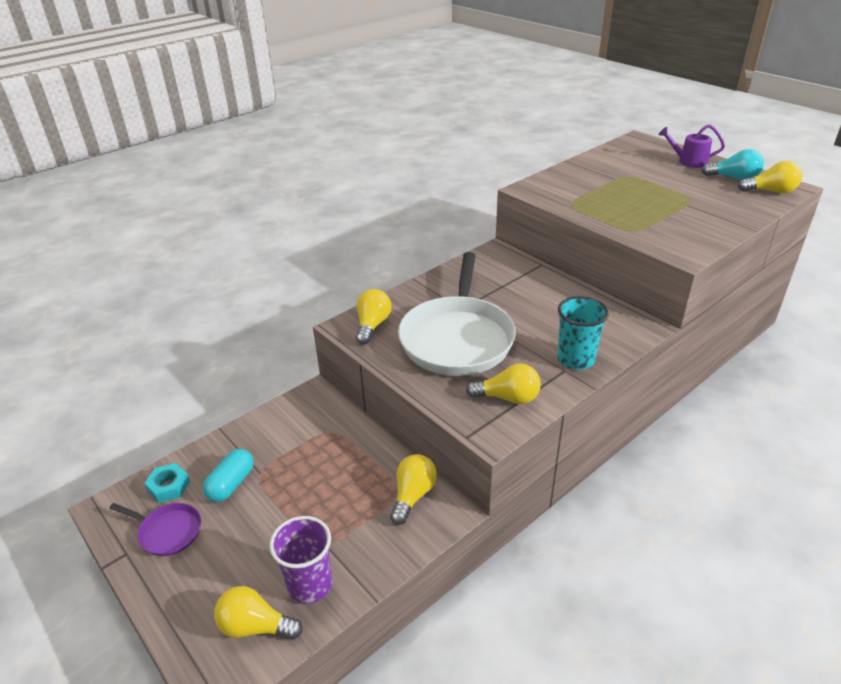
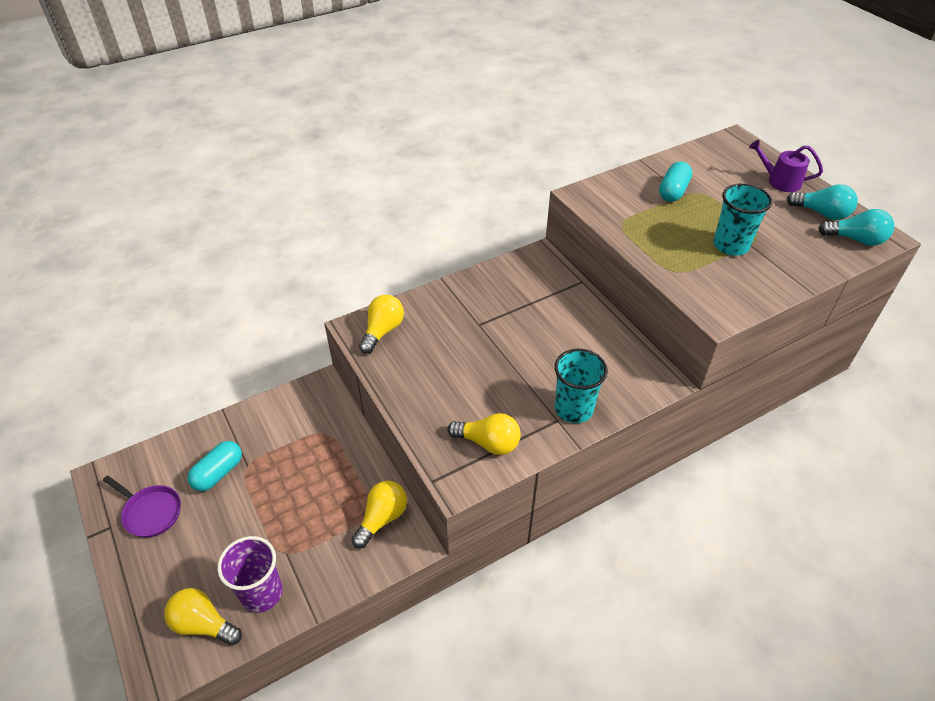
camera: 10 degrees right, 10 degrees up
turquoise nut [144,463,190,503] -> none
white pan [398,252,516,376] -> none
yellow light bulb [738,161,802,193] -> turquoise light bulb [818,209,894,246]
none -> turquoise capsule [659,161,692,202]
none -> turquoise cup [713,183,772,256]

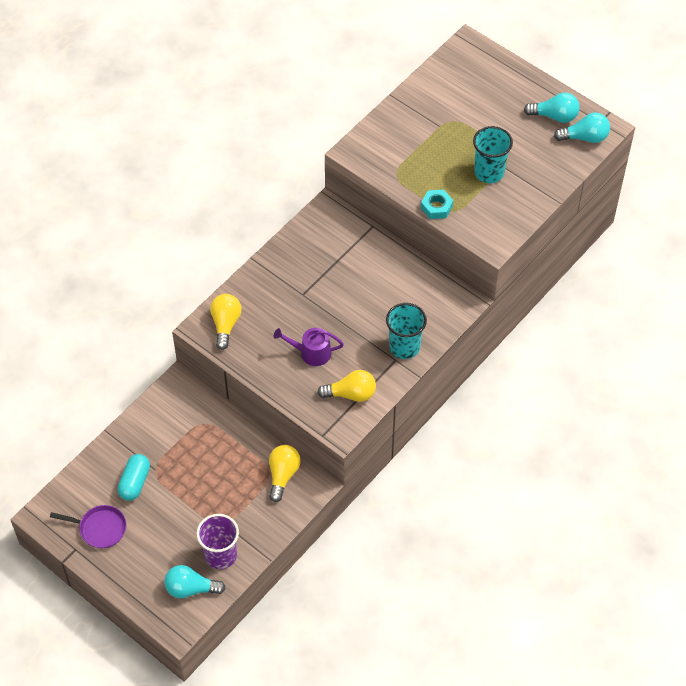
camera: 20 degrees left, 10 degrees up
yellow light bulb [164,588,242,646] -> turquoise light bulb [164,565,226,598]
turquoise capsule [659,161,692,202] -> none
purple watering can [749,140,823,192] -> purple watering can moved to [273,328,344,366]
none -> turquoise nut [421,190,453,219]

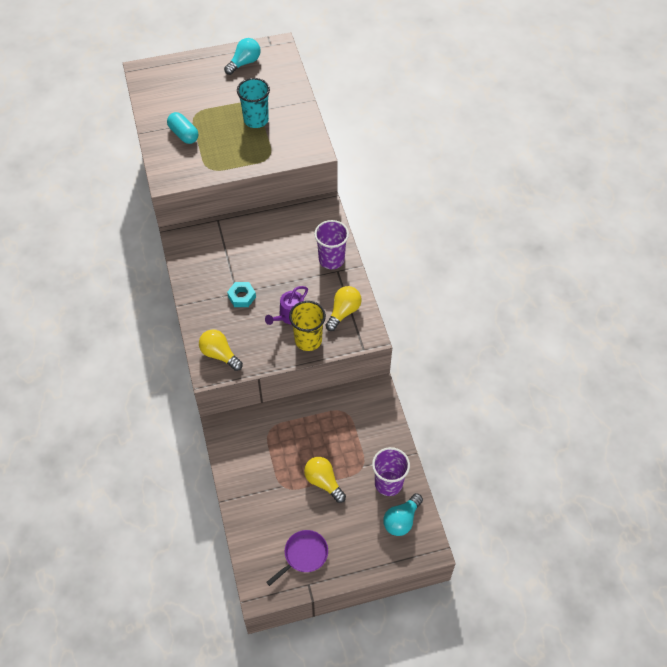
camera: 55 degrees left, 0 degrees up
turquoise capsule [118,454,150,501] -> turquoise capsule moved to [167,112,198,144]
yellow light bulb [269,445,301,502] -> yellow light bulb moved to [304,457,346,503]
turquoise cup [386,303,427,359] -> purple cup [314,220,349,269]
turquoise nut [421,190,453,219] -> turquoise nut moved to [227,282,256,307]
turquoise light bulb [554,113,610,143] -> none
none -> yellow cup [289,301,326,351]

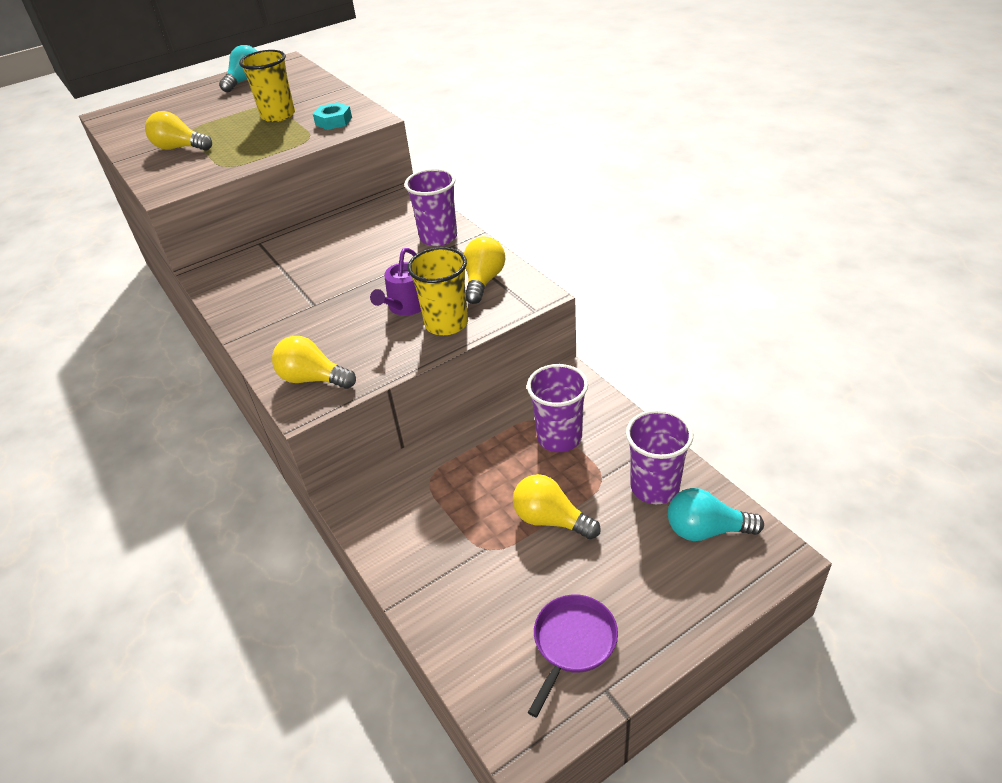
camera: 15 degrees left, 15 degrees down
turquoise capsule [167,112,198,144] -> yellow light bulb [145,111,212,151]
turquoise nut [227,282,256,307] -> turquoise nut moved to [313,102,352,130]
turquoise cup [237,78,270,128] -> yellow cup [239,50,295,122]
turquoise light bulb [383,493,423,536] -> turquoise light bulb turned 75 degrees clockwise [668,488,764,541]
none -> purple cup [527,364,588,452]

